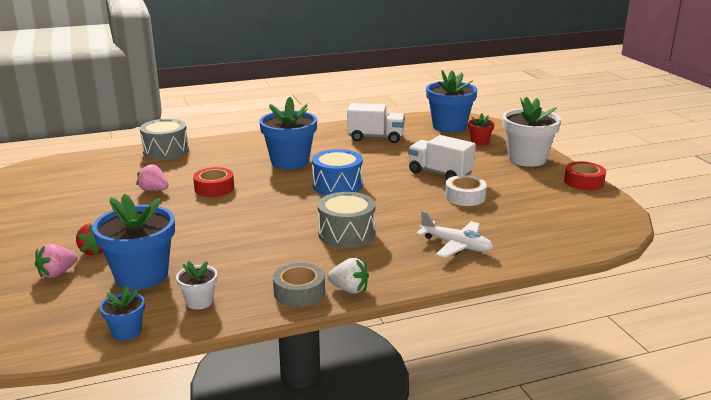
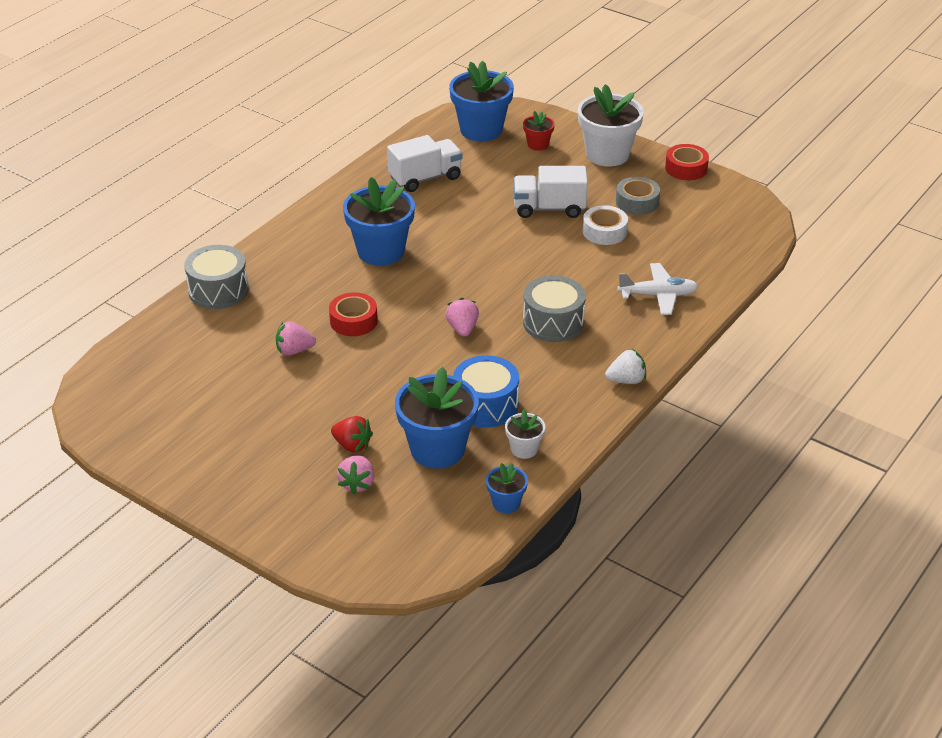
camera: 35 degrees left, 15 degrees up
grey tape [273,263,325,307] -> grey tape moved to [616,177,660,215]
blue drum [312,149,363,195] -> blue drum moved to [453,355,519,428]
none -> pink strawberry [445,298,479,337]

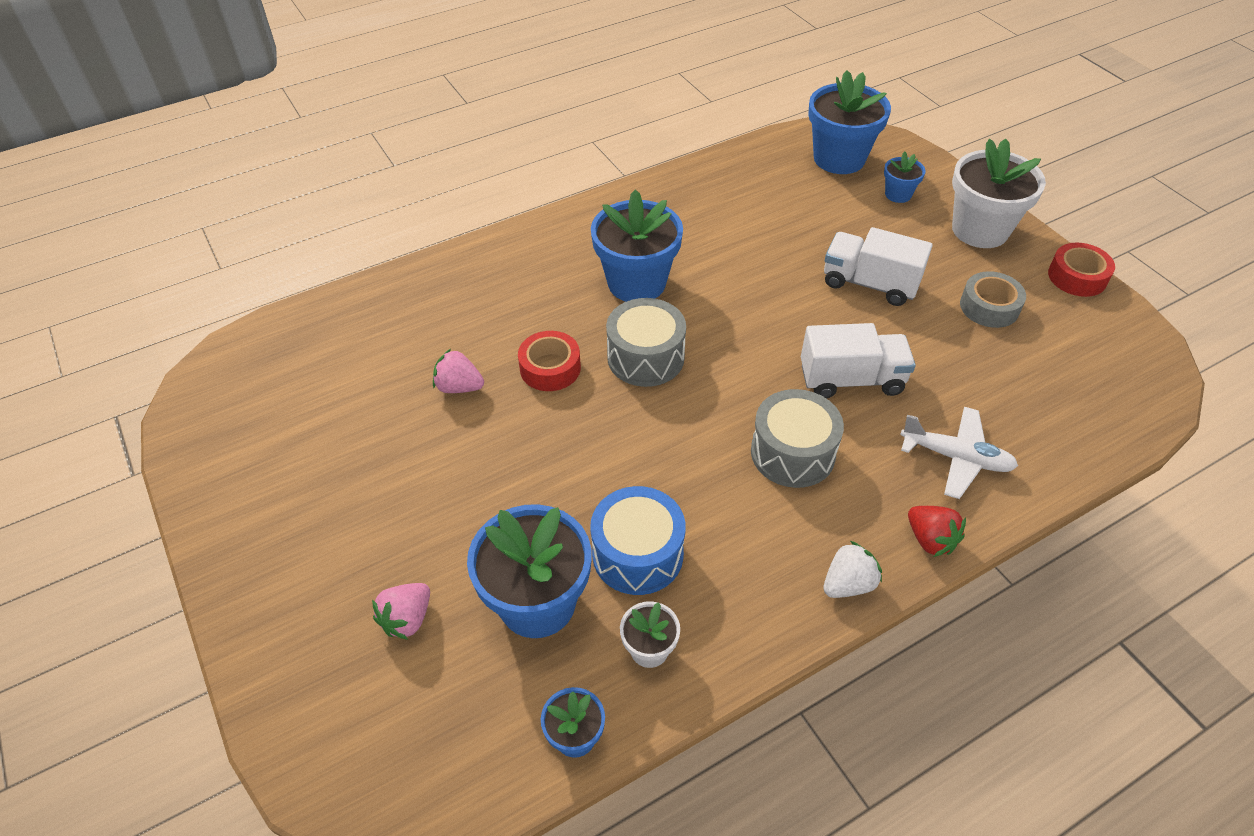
camera: 25 degrees right, 10 degrees up
grey drum [184,245,248,309] -> grey drum moved to [606,298,686,387]
red strawberry [331,416,373,453] -> red strawberry moved to [908,506,966,557]
white truck [387,135,463,192] -> white truck moved to [801,323,916,398]
pink strawberry [445,298,479,337] -> none
red flower pot [523,111,555,151] -> blue flower pot [884,152,926,203]
white tape [583,205,628,245] -> none
white strawberry [605,349,646,384] -> white strawberry turned 45 degrees counterclockwise [823,541,882,598]

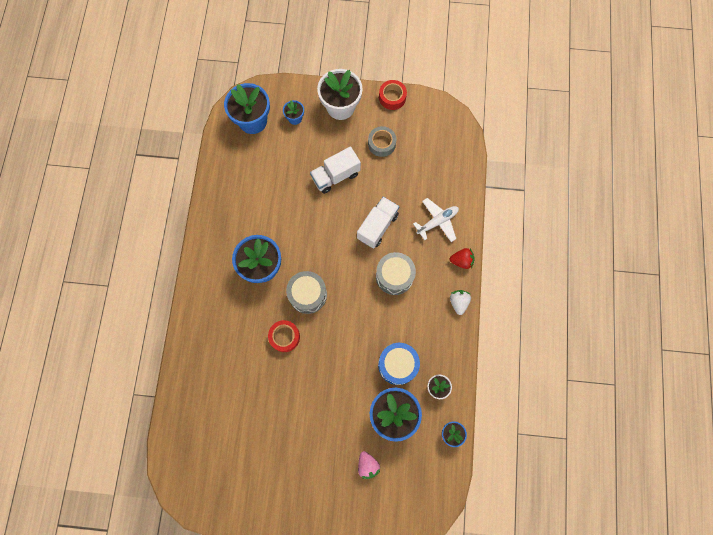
camera: 55 degrees left, 25 degrees up
pink strawberry [433,349,484,393] -> none

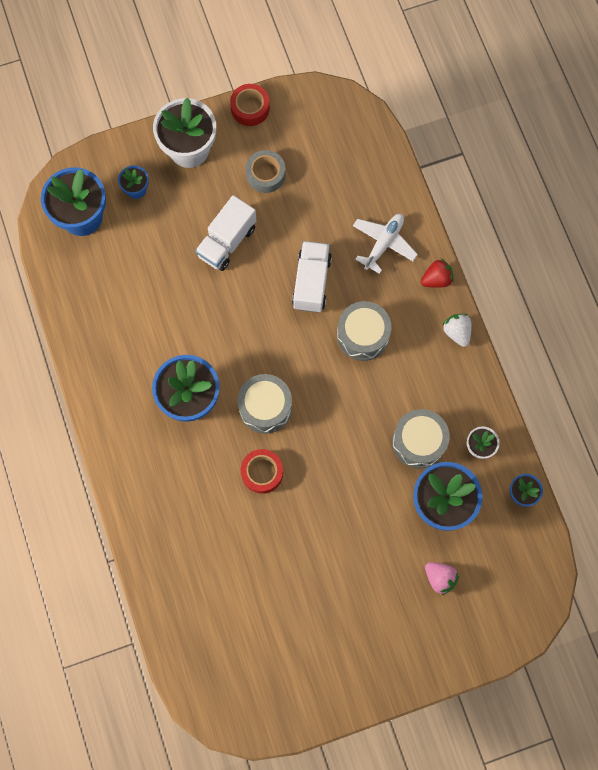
camera: 25 degrees left, 0 degrees up
blue drum [378,343,420,385] -> grey drum [392,409,450,468]

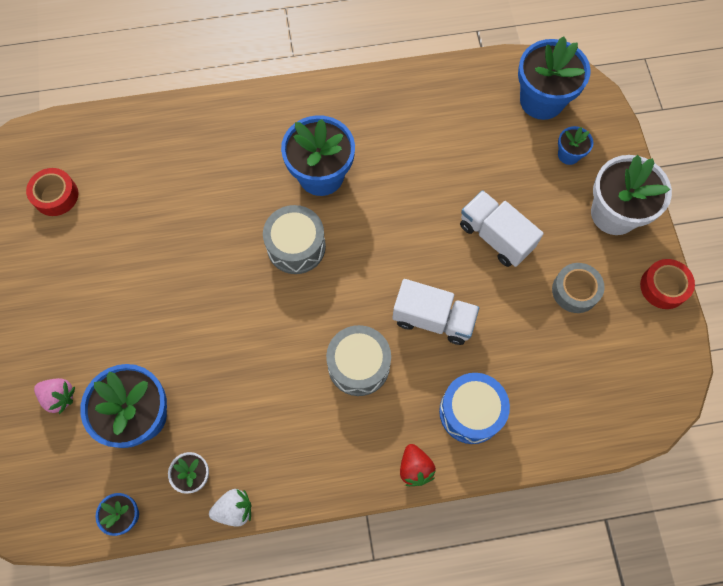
camera: 100 degrees right, 5 degrees down
red tape [241,449,283,494] -> red tape moved to [26,168,78,216]
white plane [353,214,418,274] -> blue drum [439,373,510,444]
grey drum [392,409,450,468] -> none
pink strawberry [425,562,459,596] -> pink strawberry turned 120 degrees counterclockwise [34,378,75,415]
white strawberry [442,314,471,347] -> white strawberry moved to [209,489,252,527]

